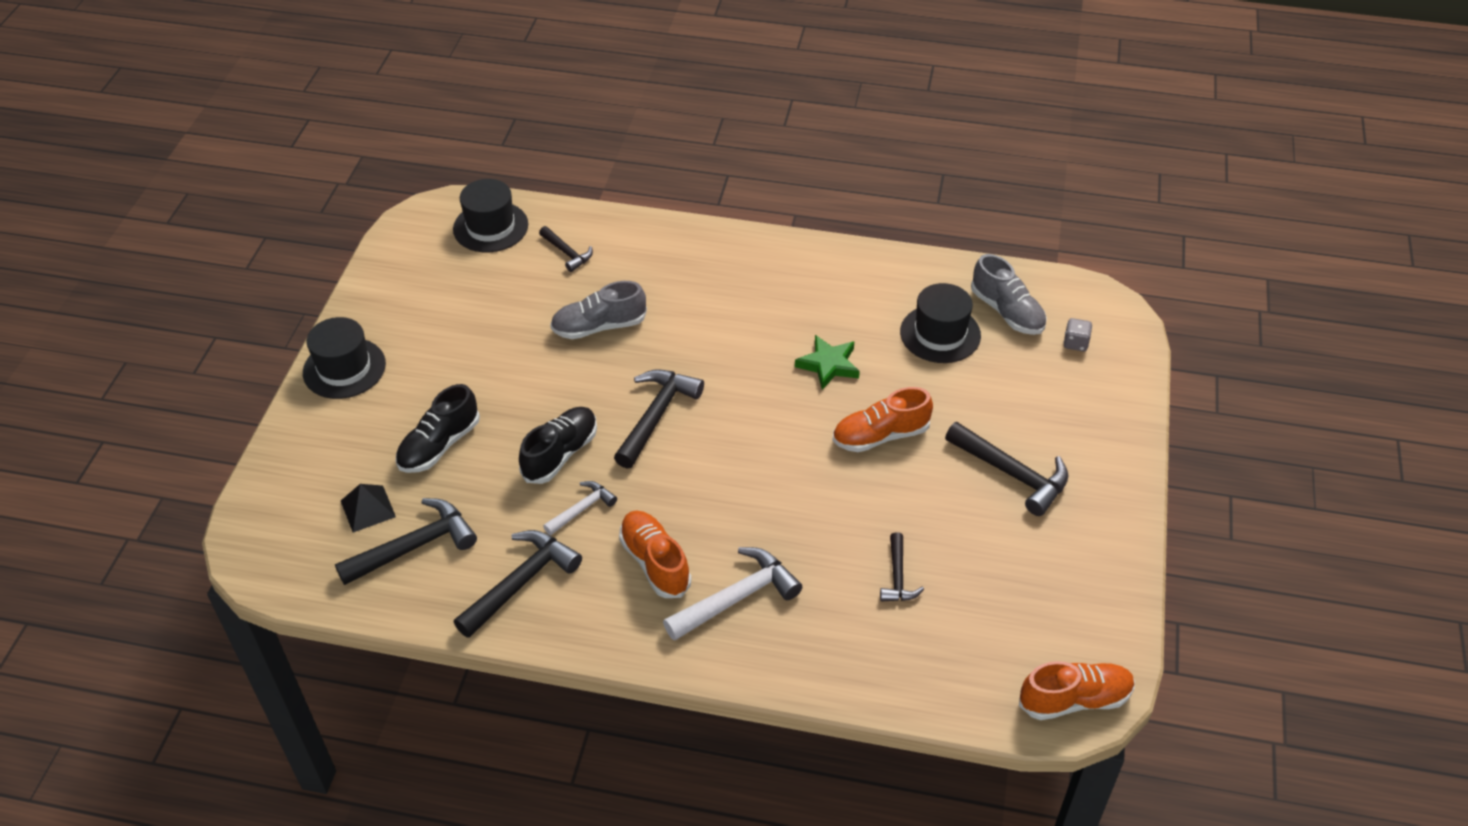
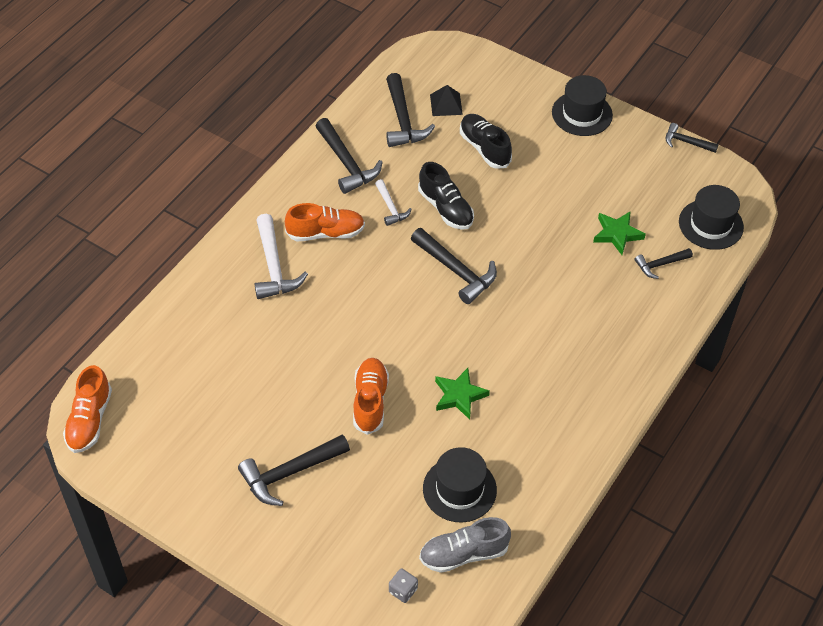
camera: 110 degrees right, 5 degrees up
grey shoe [550,281,647,339] -> none
black hammer [880,532,924,602] -> black hammer moved to [665,123,719,153]
none -> green star [593,211,646,255]

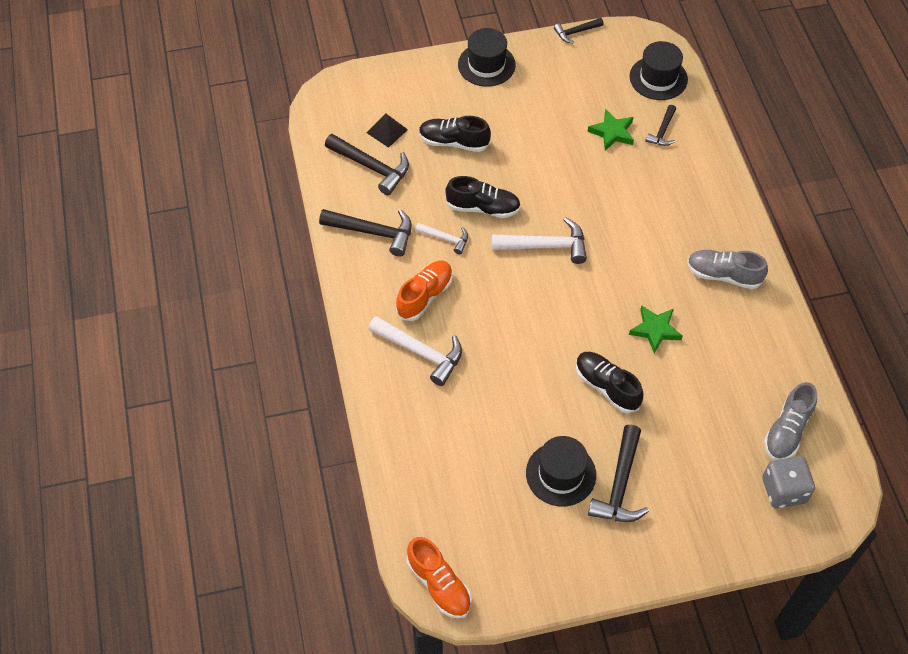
camera: 45 degrees left, 5 degrees up
orange shoe [353,358,389,435] -> black shoe [576,352,643,413]
grey dice [389,568,418,603] -> grey dice [763,456,815,508], size x1.87
black hammer [411,228,497,304] -> white hammer [492,217,587,264]
black hat [423,447,497,522] -> black hat moved to [526,436,596,507]
none -> grey shoe [687,250,768,289]

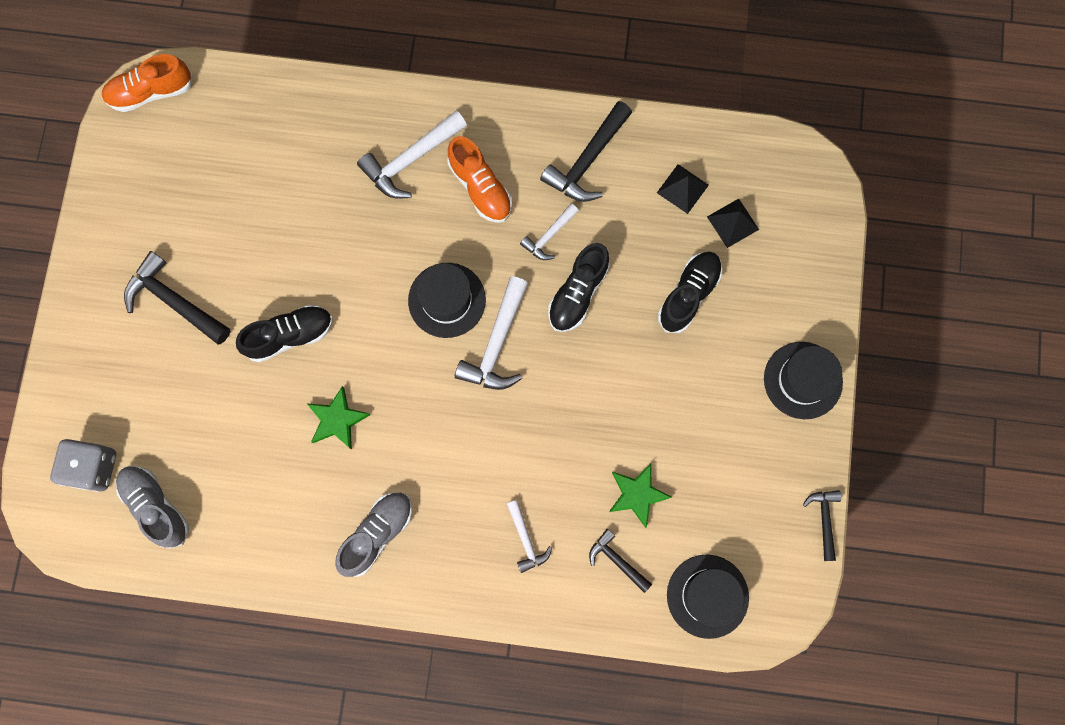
camera: 110 degrees right, 20 degrees up
black hammer [325,134,409,195] -> black pyramid [657,164,709,214]
black hat [526,436,596,507] -> black hat moved to [408,263,486,338]
none -> white hammer [507,500,552,573]

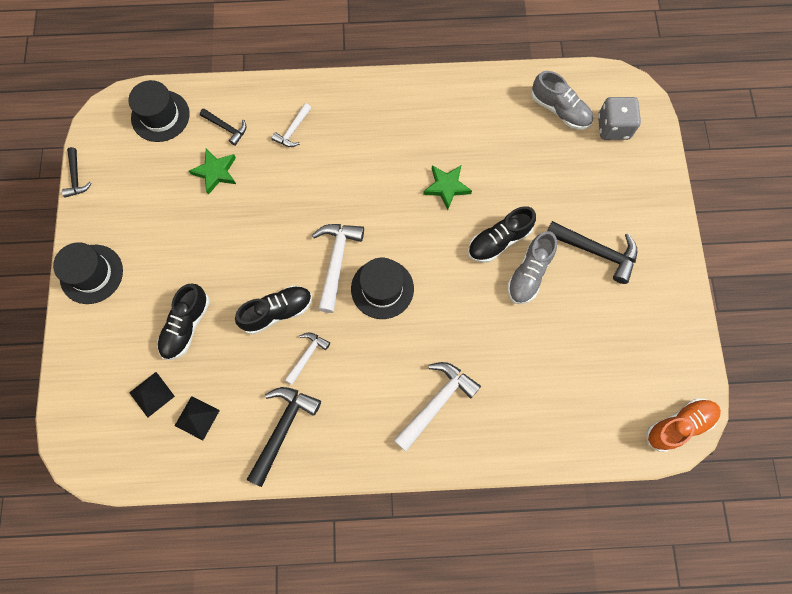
camera: 170 degrees right, 5 degrees down
grey shoe [335,492,412,577] -> grey shoe moved to [507,231,557,304]
orange shoe [448,136,512,223] -> none
white hammer [507,500,552,573] -> white hammer turned 120 degrees counterclockwise [272,103,311,147]
black shoe [548,243,610,332] -> black shoe turned 45 degrees clockwise [235,285,312,334]

